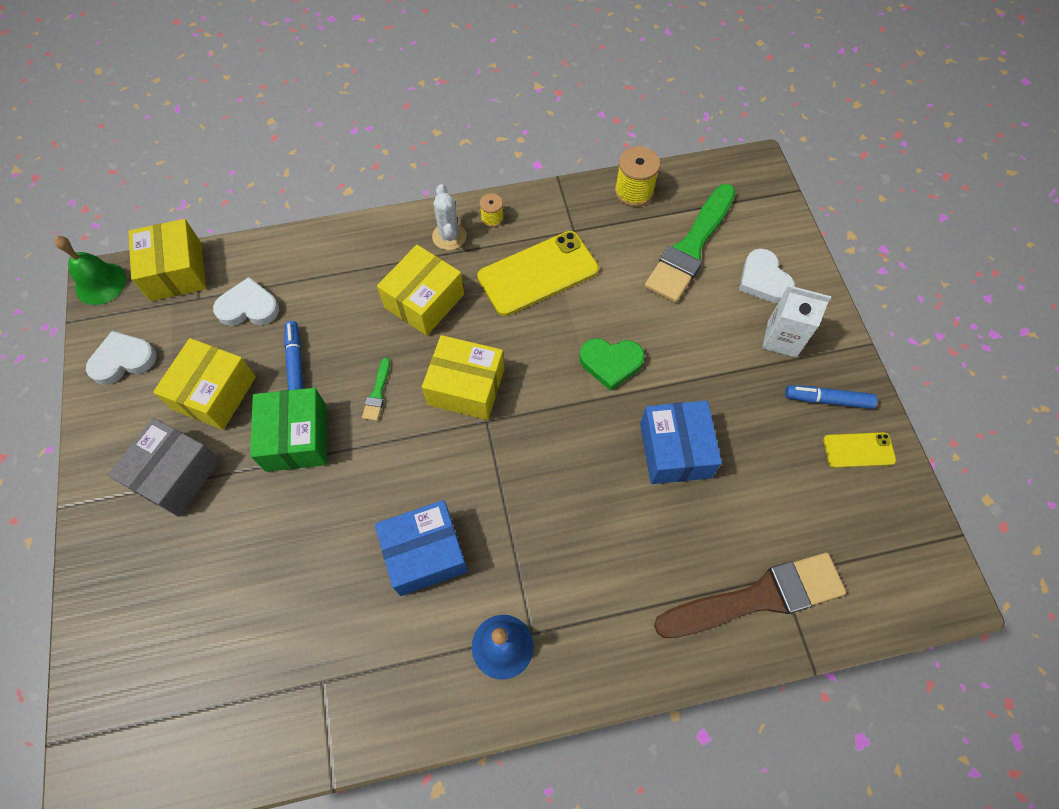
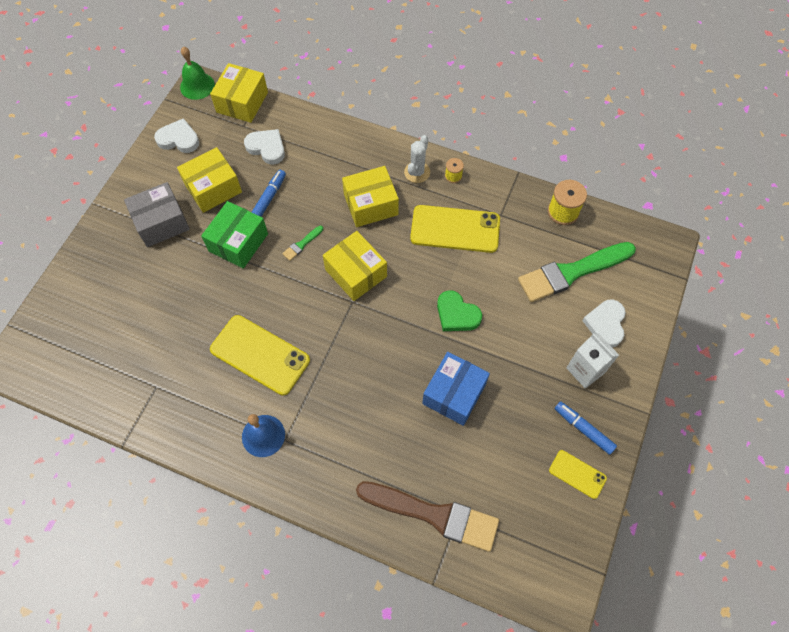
camera: 35 degrees right, 0 degrees up
blue box [375,500,468,596] -> yellow phone [210,315,310,395]

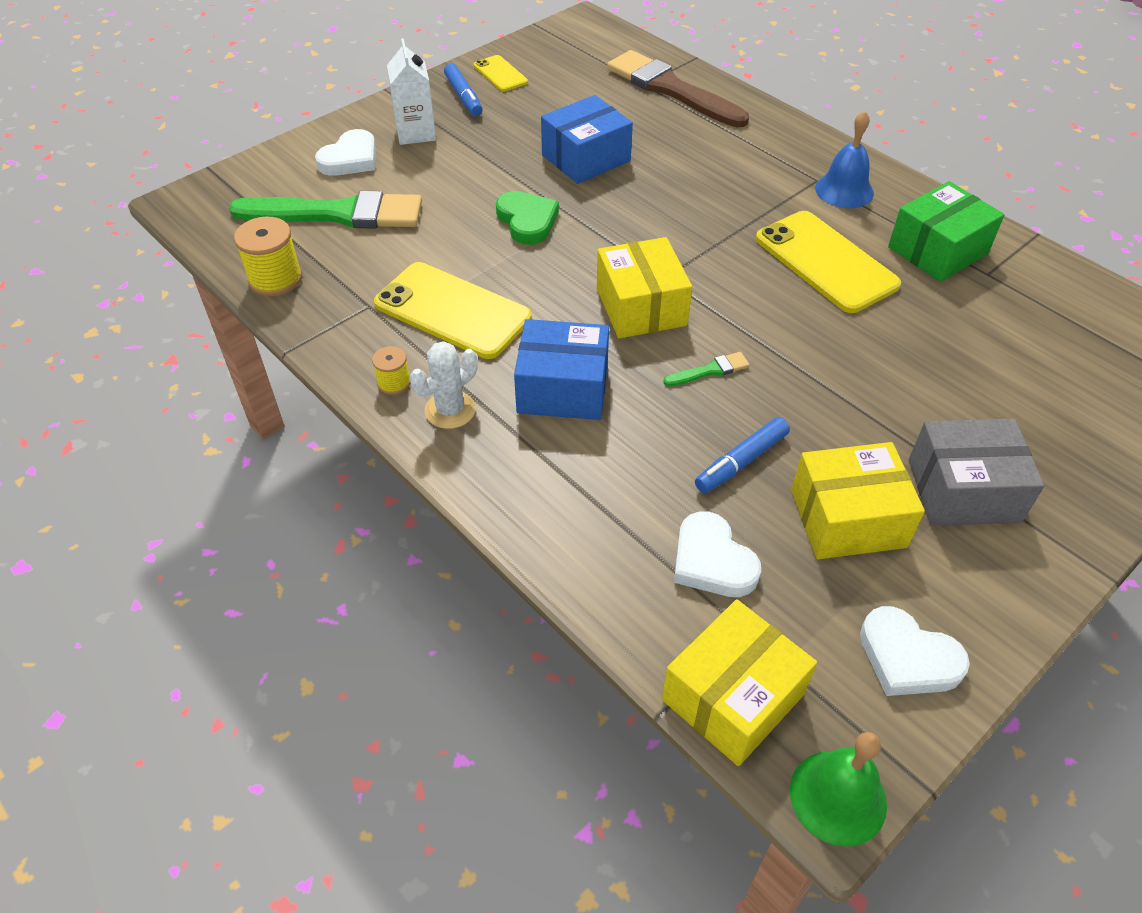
camera: 155 degrees left, 15 degrees down
green box [201,201,268,269] -> green box moved to [888,181,1004,282]
yellow box [342,166,399,227] -> blue box [514,319,609,420]

